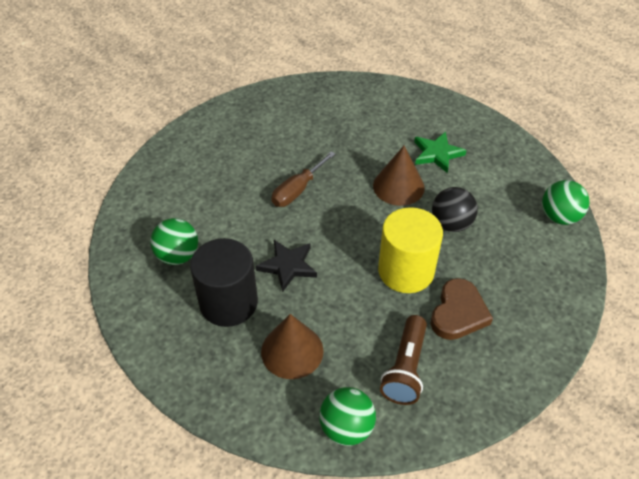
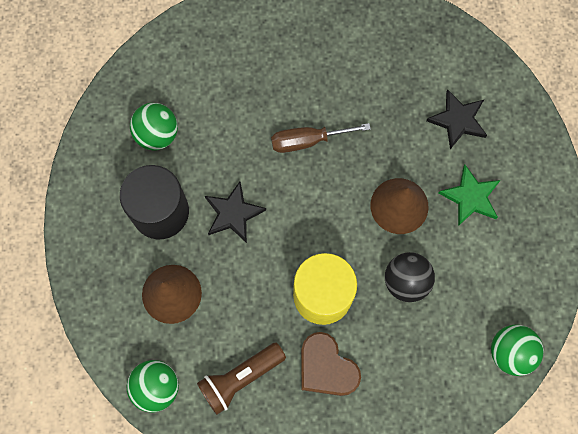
camera: 40 degrees right, 25 degrees up
brown heart [431,278,493,340] -> brown heart turned 75 degrees clockwise [301,332,361,396]
none -> black star [426,90,487,149]

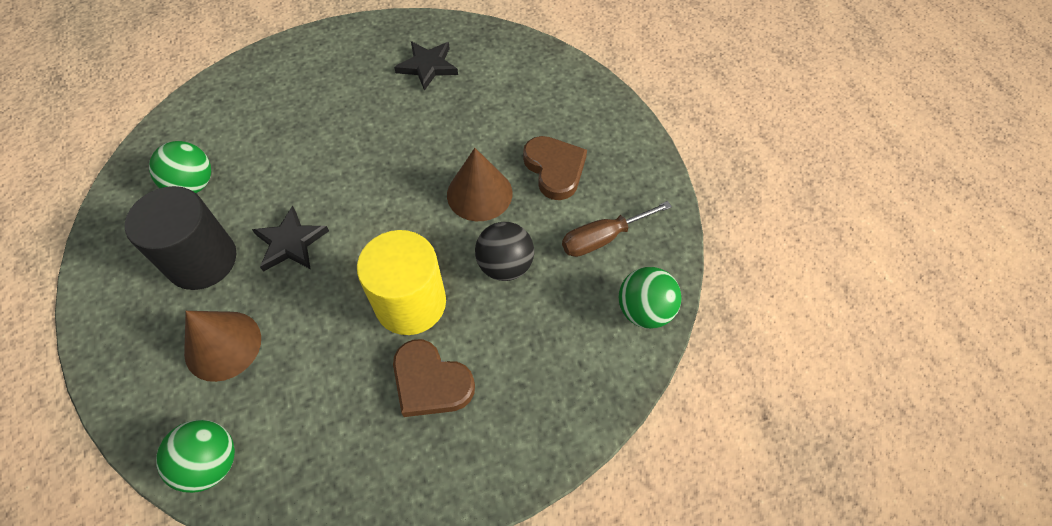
camera: 15 degrees left, 15 degrees down
brown flashlight [197,343,286,415] -> none
brown screwdriver [271,123,371,153] -> brown screwdriver moved to [562,201,672,257]
black star [426,90,487,149] -> black star moved to [394,41,458,91]
green star [439,165,501,226] -> brown heart [523,136,587,200]

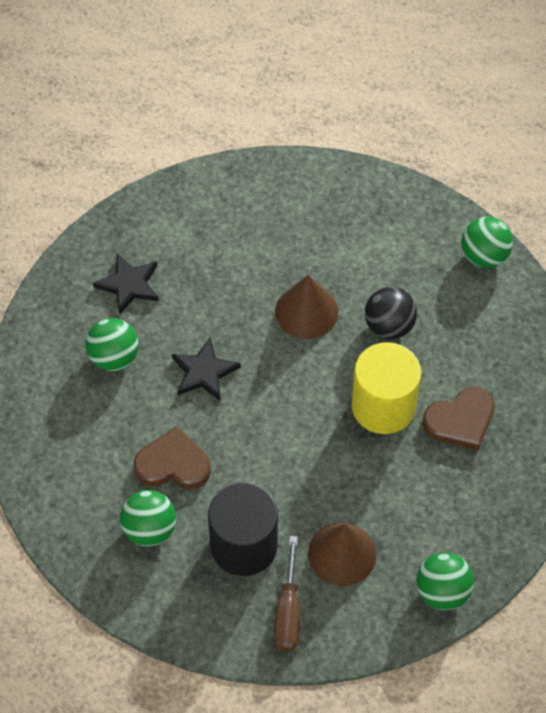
camera: 60 degrees left, 0 degrees up
black star [252,206,329,272] -> black star moved to [172,338,240,401]
brown heart [523,136,587,200] -> brown heart moved to [134,426,211,489]
brown screwdriver [562,201,672,257] -> brown screwdriver moved to [274,536,300,652]
none -> green ball [86,318,139,371]

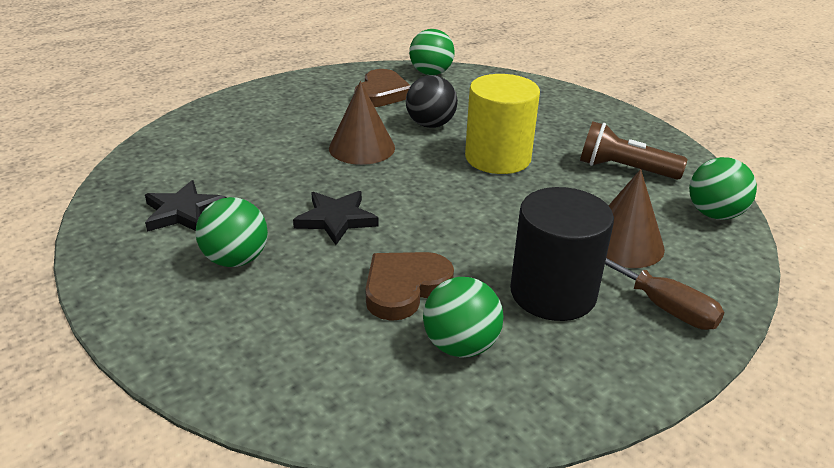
camera: 50 degrees left, 25 degrees down
brown heart [422,387,495,450] -> brown heart moved to [355,69,411,107]
none -> brown flashlight [580,122,687,180]

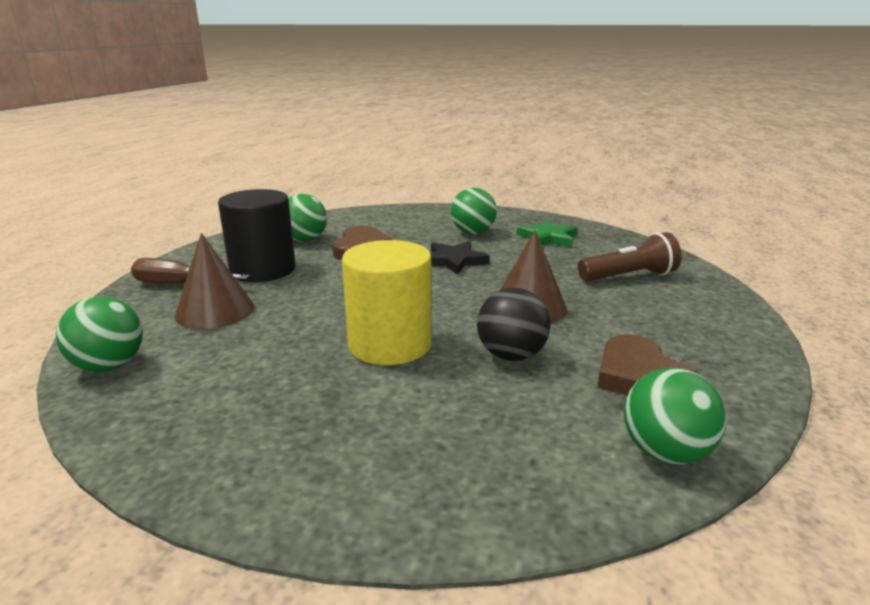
camera: 145 degrees right, 10 degrees down
black star [145,180,227,232] -> green star [516,220,578,247]
brown flashlight [580,122,687,180] -> brown flashlight moved to [578,232,682,281]

